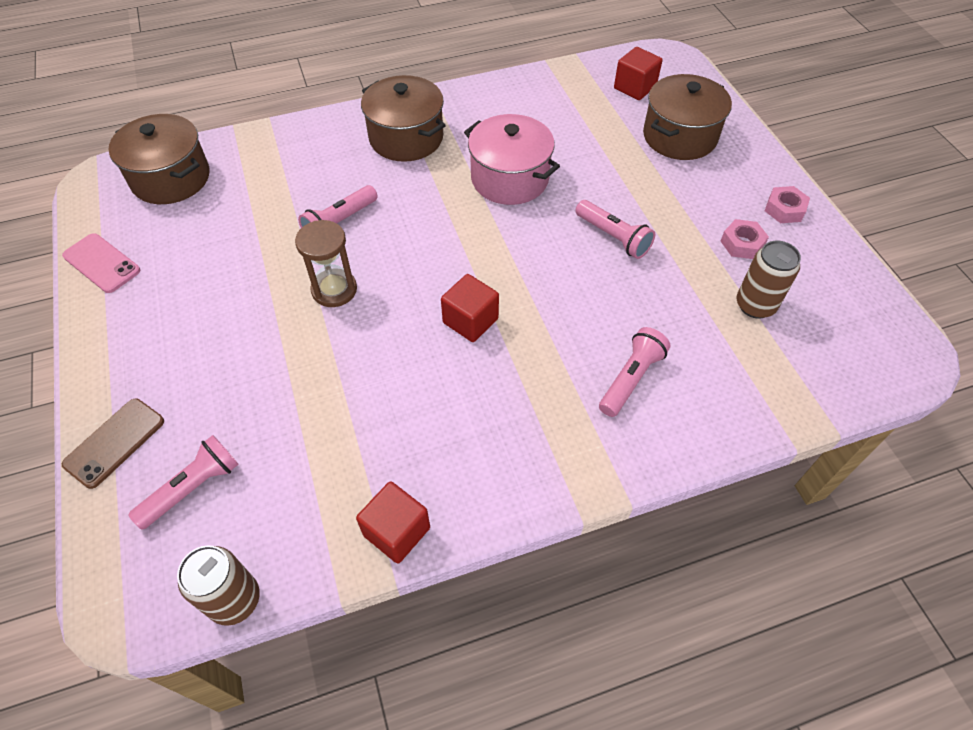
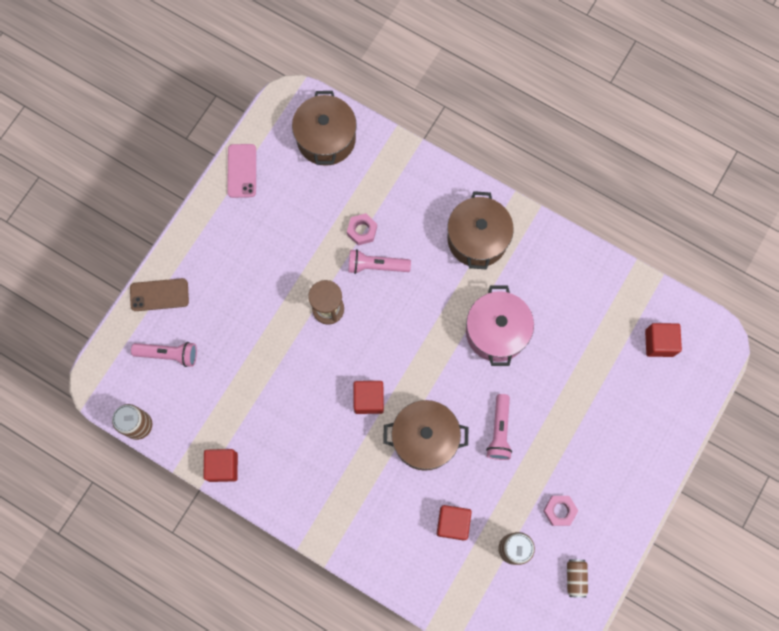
camera: 50 degrees right, 20 degrees up
pink flashlight [599,327,671,417] -> none
brown pot [643,74,732,160] -> brown pot moved to [383,400,468,471]
pink nut [765,186,810,223] -> pink nut moved to [347,213,377,245]
none -> red cube [437,505,472,540]
none -> brown can [567,559,588,598]

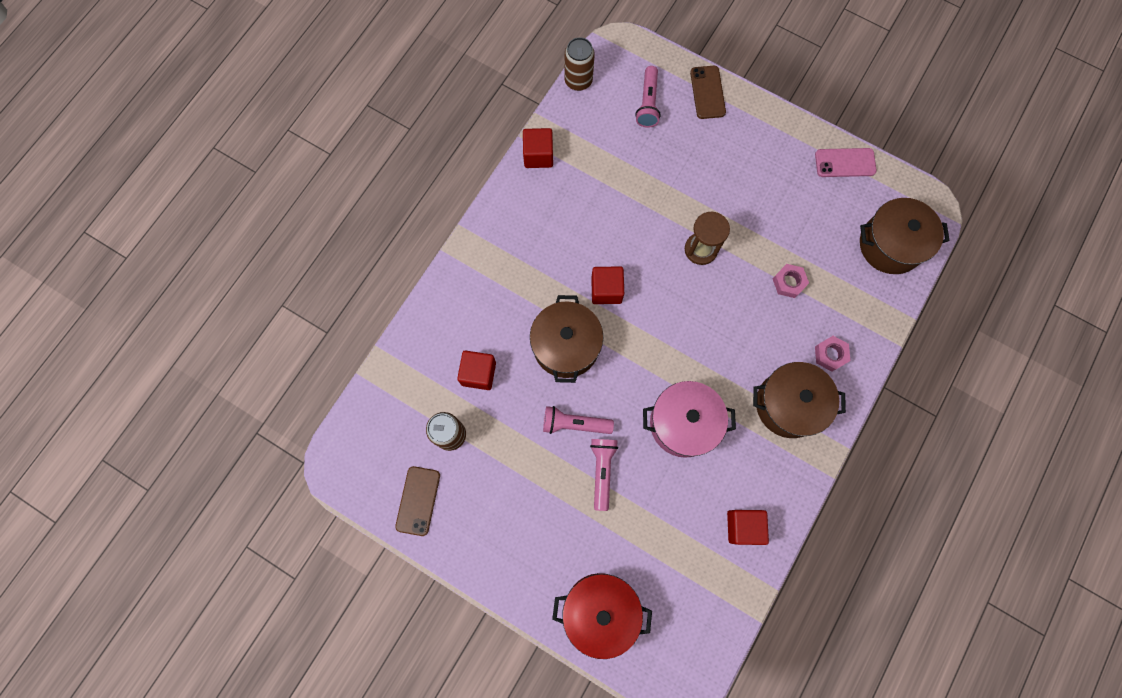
camera: 90 degrees right, 0 degrees up
pink flashlight [349,249,411,274] -> pink flashlight moved to [590,439,618,511]
pink nut [543,496,578,526] -> pink nut moved to [815,336,850,372]
brown can [567,559,588,598] -> brown phone [395,466,440,536]
red cube [645,323,682,357] -> red cube moved to [727,510,769,545]
none -> red pot [552,573,652,659]

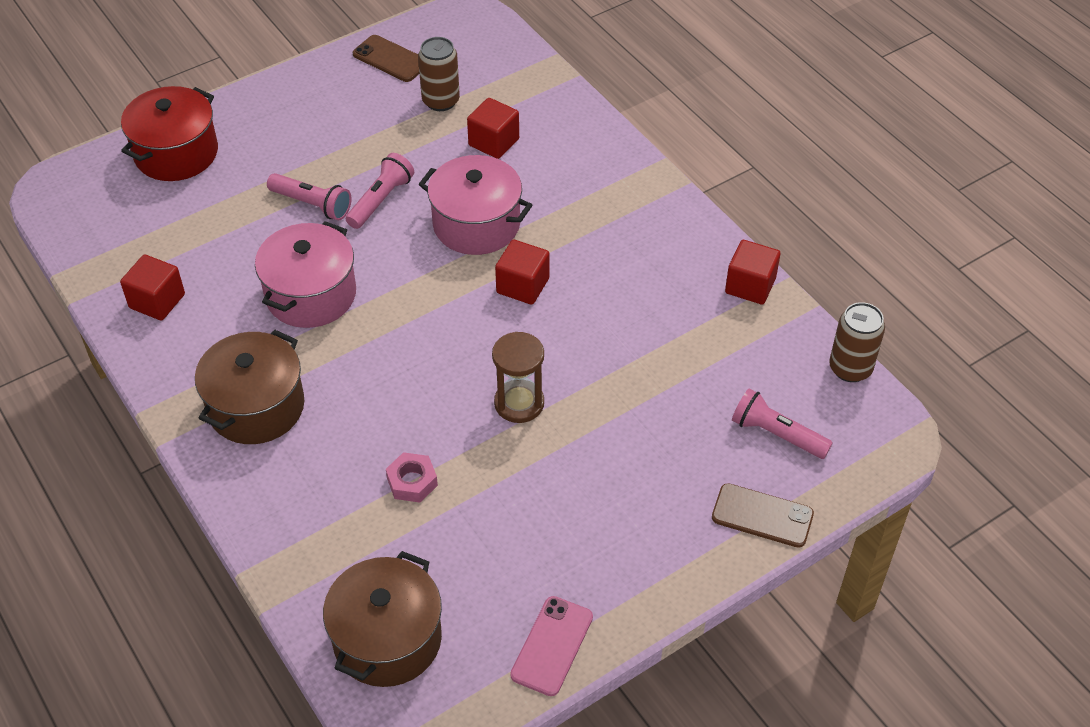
camera: 115 degrees right, 25 degrees down
brown pot [530,295,603,383] -> pink pot [419,155,532,255]
pink nut [815,336,850,372] -> none

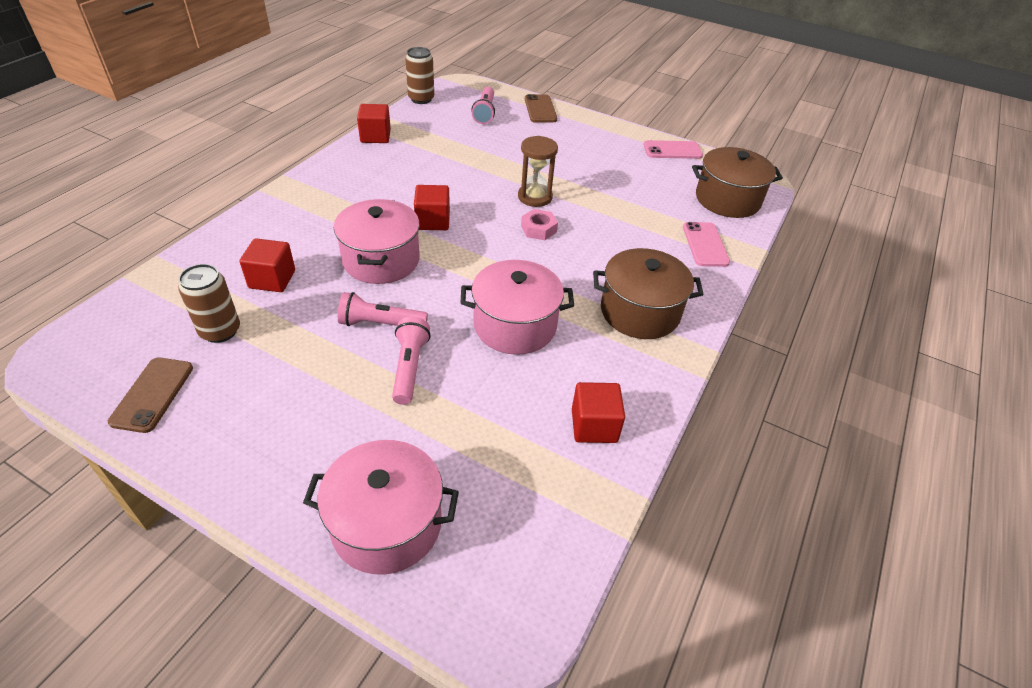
camera: 120 degrees left, 5 degrees down
red pot [121,86,218,181] -> pink pot [303,440,459,575]
pink nut [386,452,438,503] -> pink nut moved to [521,209,558,240]
none -> pink phone [683,222,730,267]

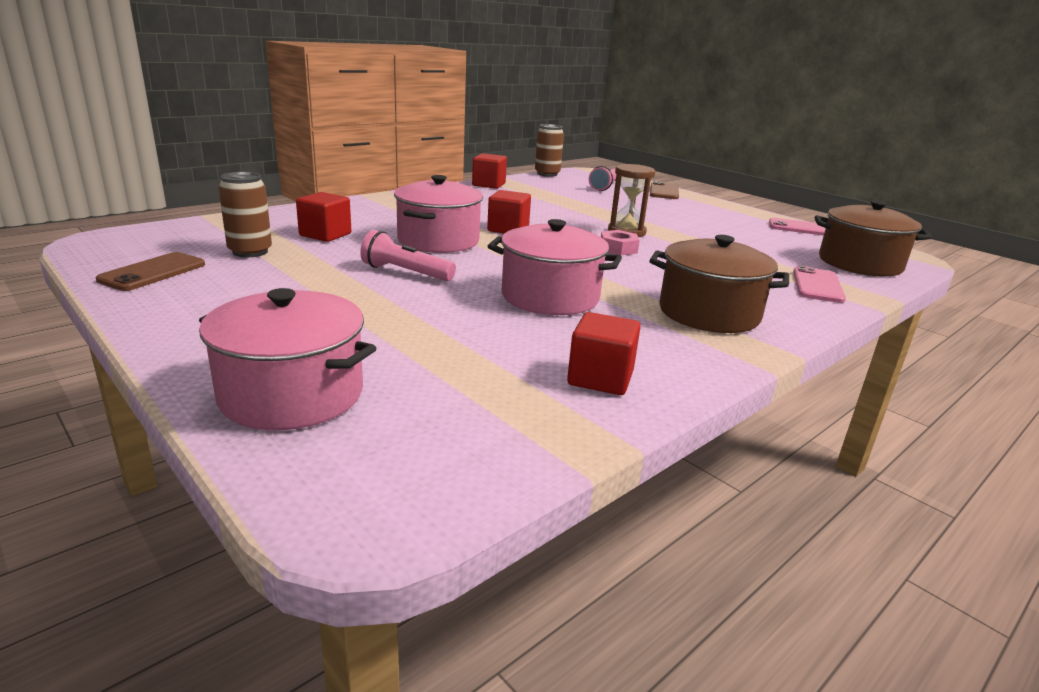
camera: 20 degrees right, 20 degrees down
pink flashlight [392,317,431,405] -> none

